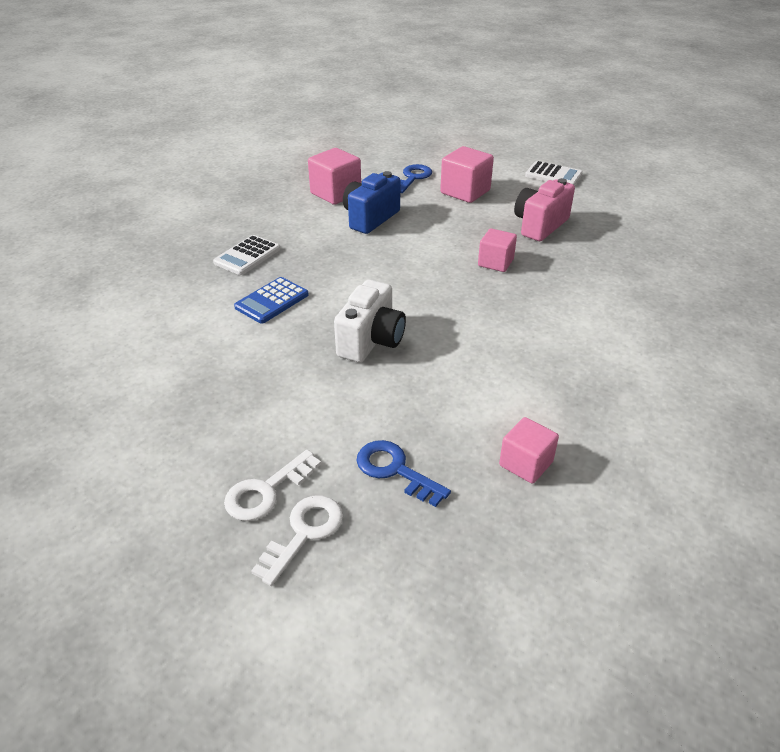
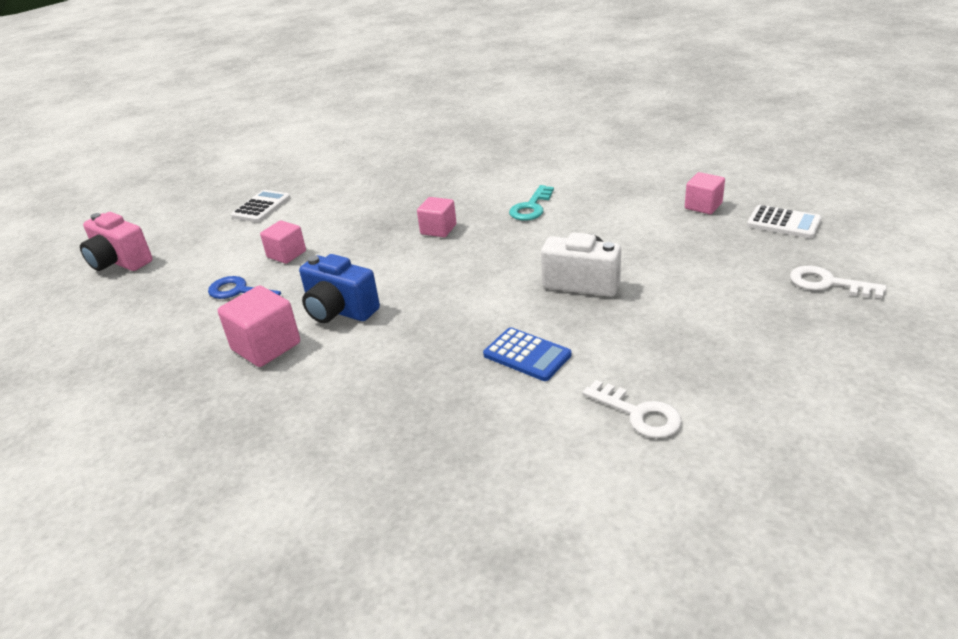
camera: 90 degrees left, 5 degrees down
white calculator [213,235,280,275] -> white calculator moved to [747,205,822,238]
white key [224,450,321,521] -> white key moved to [582,380,682,438]
blue key [356,440,451,507] -> none
pink cube [440,146,494,203] -> pink cube [260,220,306,264], size x0.67
pink camera [514,178,575,241] -> pink camera moved to [80,212,152,271]
none -> turquoise key [509,185,554,221]

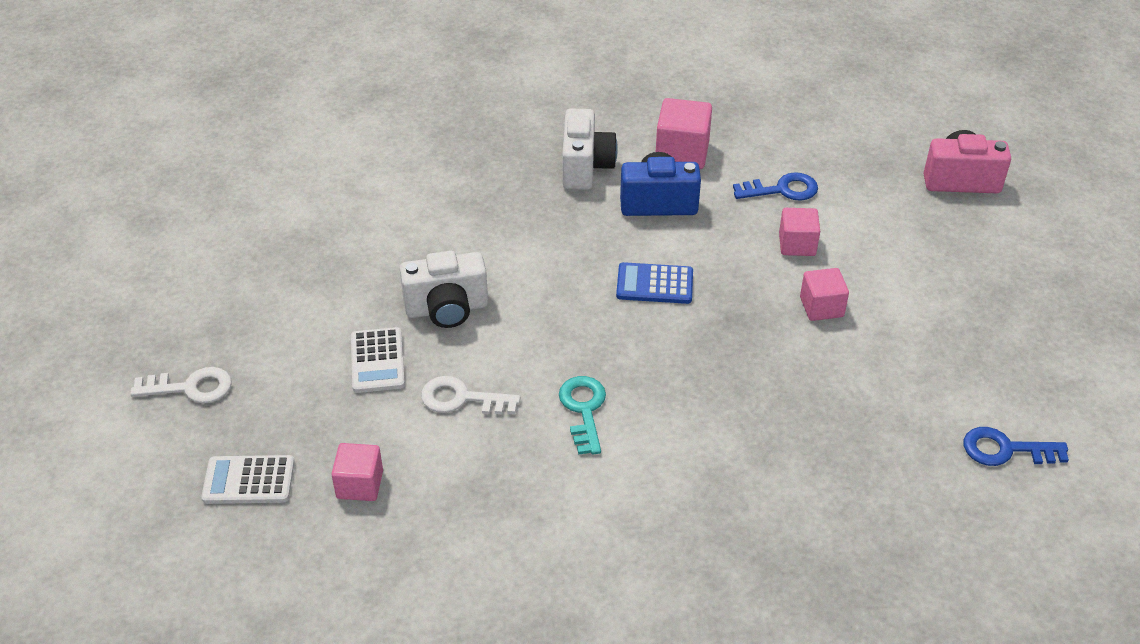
camera: 145 degrees right, 10 degrees up
white calculator [231,190,291,222] -> white calculator moved to [351,327,405,393]
pink cube [417,197,457,237] -> pink cube moved to [800,268,849,321]
blue calculator [483,327,572,381] -> blue calculator moved to [616,262,693,304]
white key [582,380,682,438] -> white key moved to [421,376,520,414]
none -> white camera [562,109,618,190]
none -> blue key [963,427,1069,466]

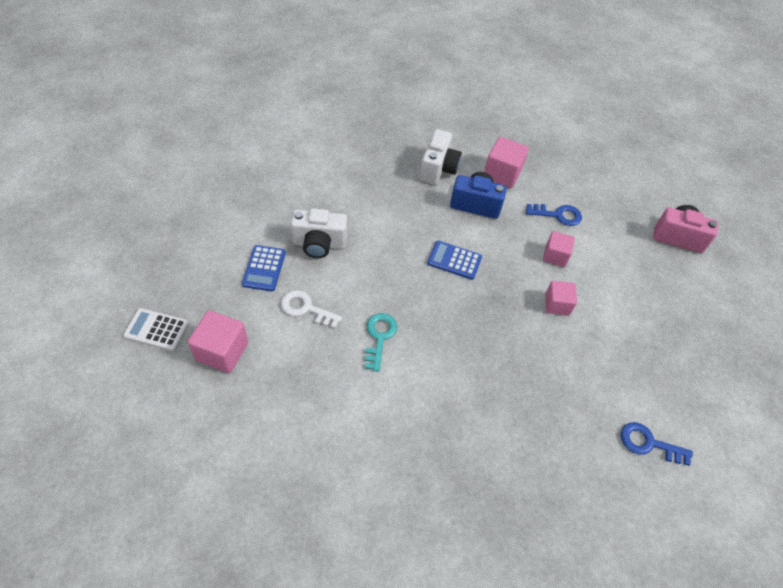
camera: 10 degrees right, 10 degrees up
white key [130,367,232,403] -> none
pink cube [331,443,383,501] -> pink cube [188,310,248,373], size x1.50
white calculator [351,327,405,393] -> blue calculator [242,245,286,291]

